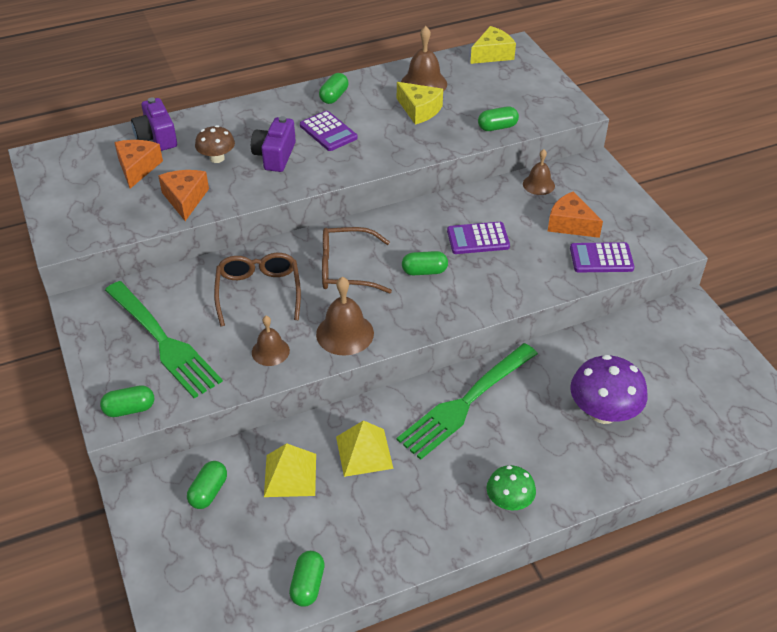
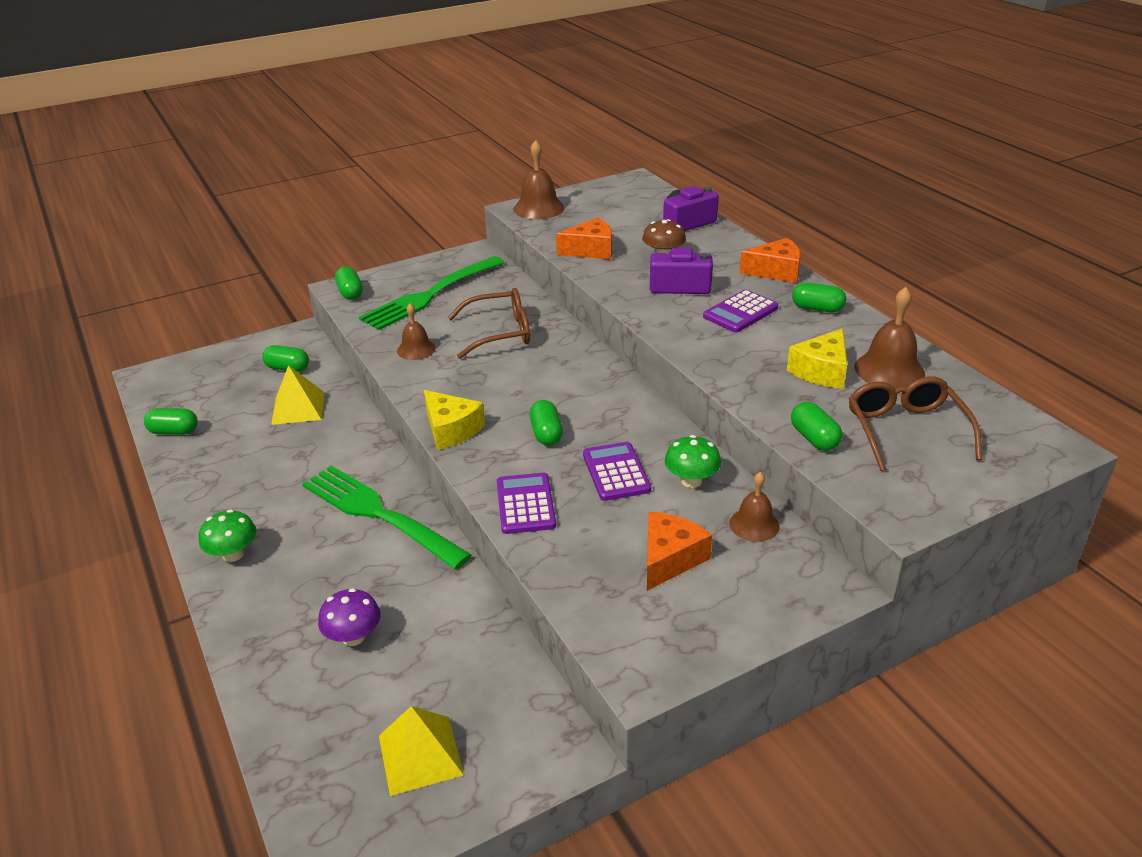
camera: 85 degrees right, 10 degrees down
orange cheese [114,140,163,189] -> orange cheese moved to [740,238,801,283]
brown bell [316,277,374,356] -> brown bell moved to [514,140,564,220]
brown glasses [322,227,392,294] -> brown glasses moved to [849,376,982,471]
yellow pyramid [336,420,393,477] -> yellow pyramid moved to [379,706,464,796]
yellow cheese [470,26,516,64] -> yellow cheese moved to [424,390,485,450]
purple calculator [570,242,634,272] -> purple calculator moved to [497,473,556,534]
purple mushroom [570,355,648,424] -> purple mushroom [318,588,381,646], size x0.61
none -> green mushroom [665,435,721,488]

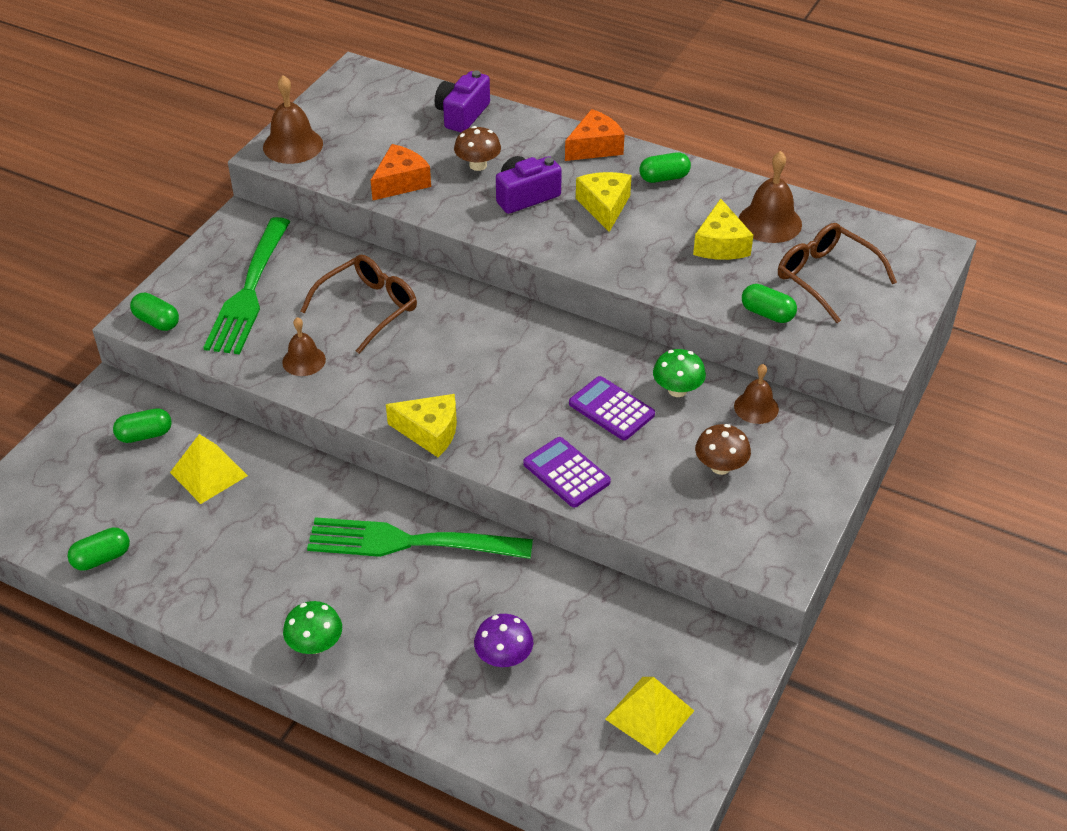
camera: 35 degrees left, 10 degrees up
green capsule [529,400,563,445] -> none
orange cheese [647,512,712,591] -> brown mushroom [695,424,751,475]
purple calculator [703,290,778,332] -> yellow cheese [576,172,632,232]

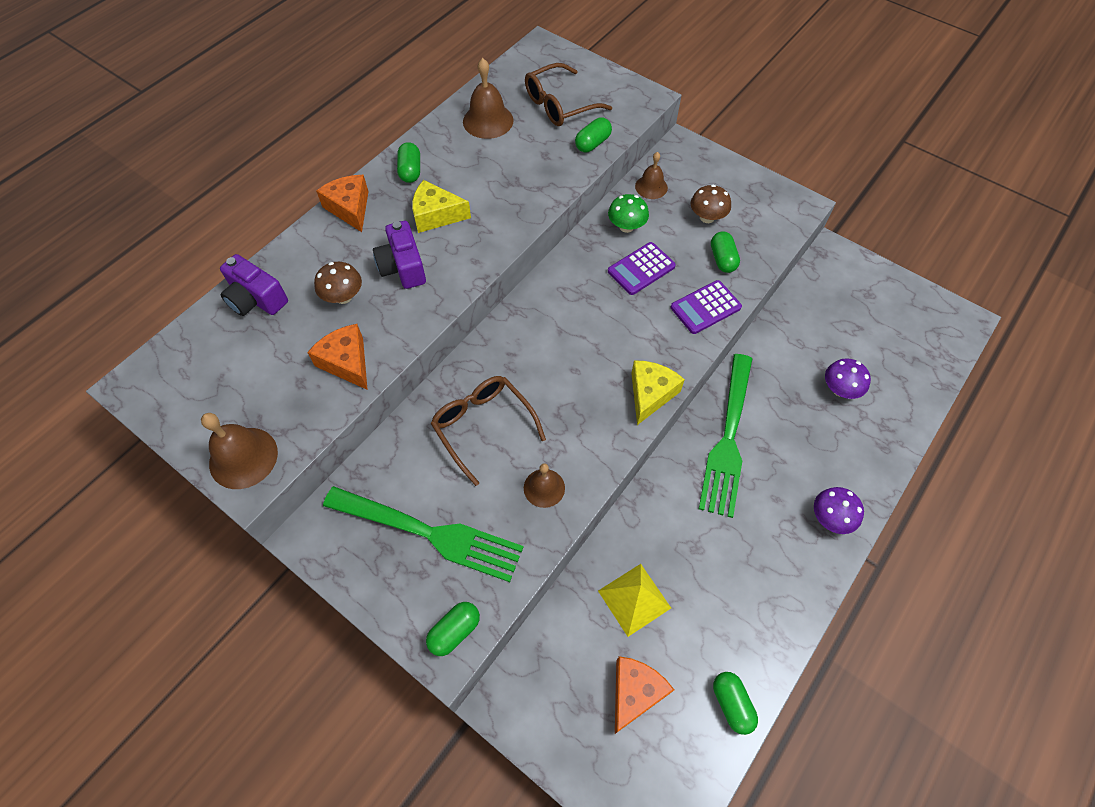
camera: 80 degrees left, 15 degrees up
green capsule [113,408,172,443] -> green capsule moved to [711,232,740,273]
green mushroom [283,601,342,654] -> purple mushroom [814,487,864,534]
yellow pyramid [605,677,694,755] -> none
yellow cheese [693,199,753,260] -> none
none -> orange cheese [615,656,674,734]

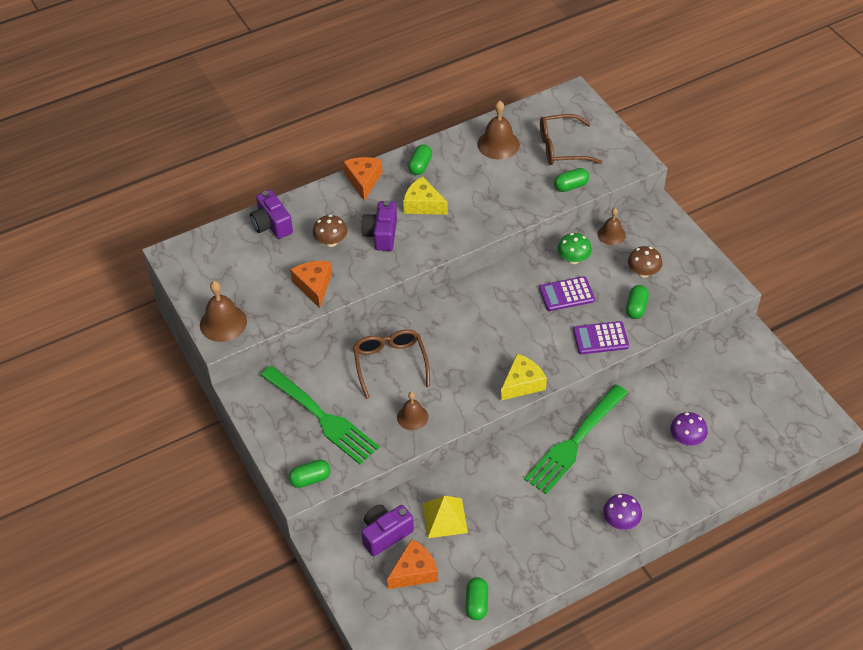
camera: 25 degrees right, 10 degrees down
none -> purple camera [361,505,414,556]

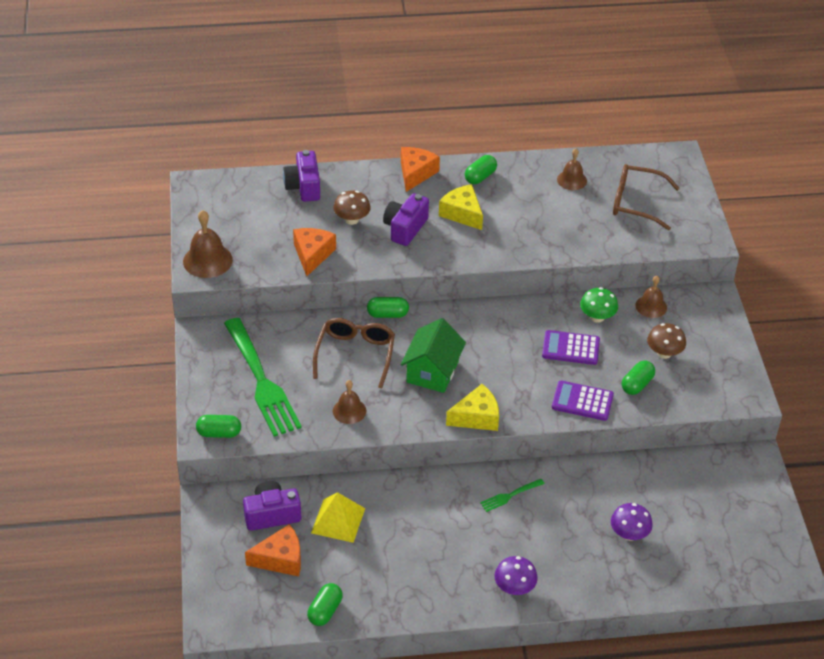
camera: 20 degrees right, 5 degrees down
brown bell [477,101,520,159] -> brown bell [557,148,587,190], size x0.65
green fork [524,385,628,494] -> green fork [480,479,545,512], size x0.42
green capsule [554,168,589,192] -> green capsule moved to [367,297,409,318]
none -> green house [401,318,466,393]

